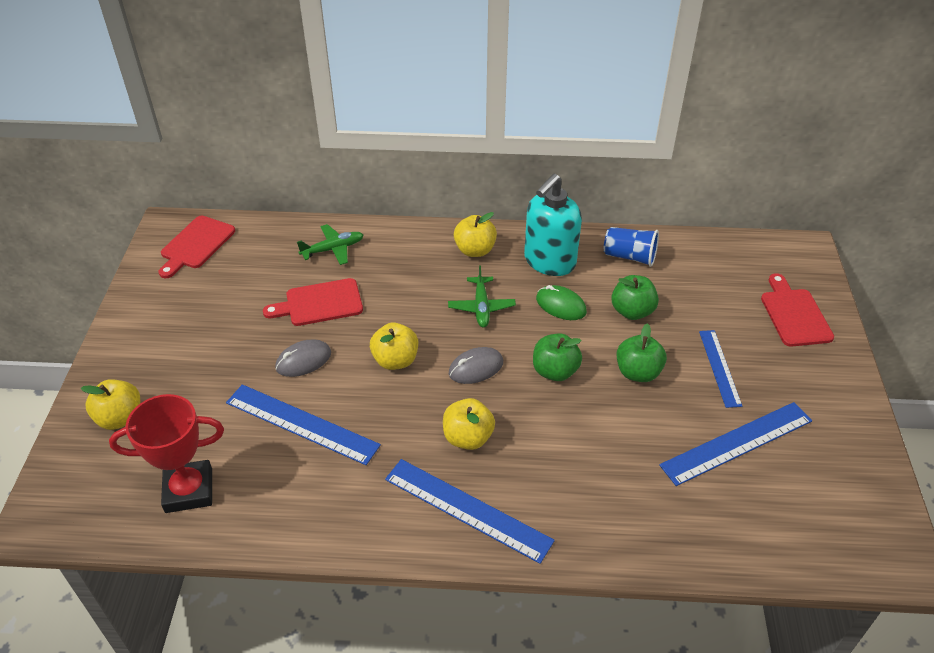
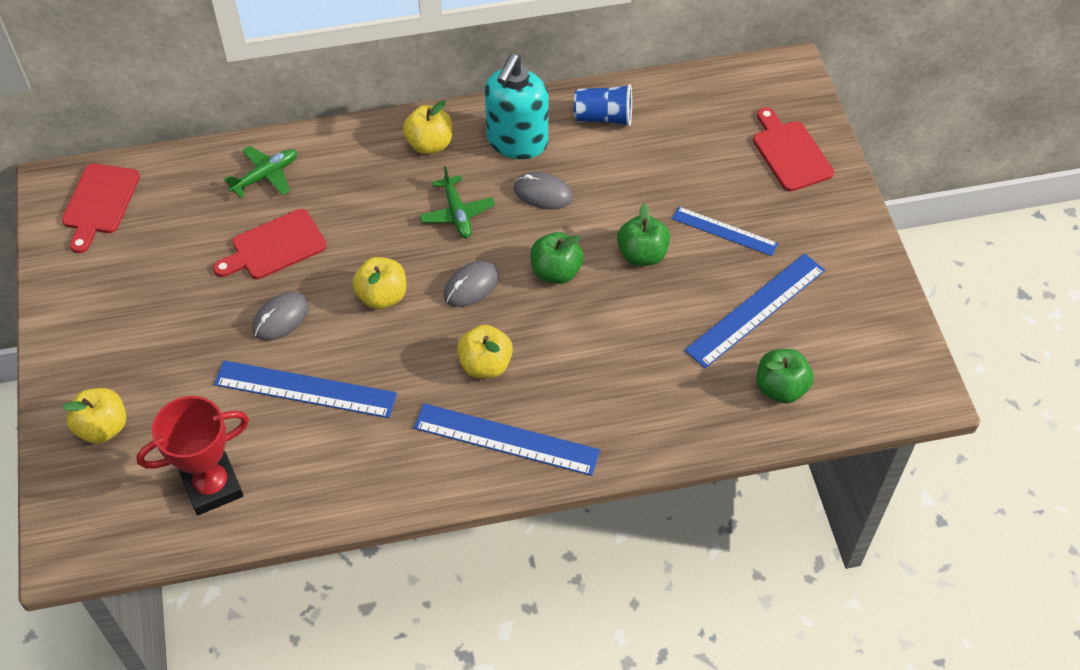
camera: 15 degrees left, 10 degrees up
green mouse [536,285,587,320] -> grey mouse [514,172,573,210]
green apple [611,275,659,320] -> green apple moved to [757,349,814,403]
blue ruler [699,330,742,408] -> blue ruler turned 45 degrees counterclockwise [672,206,778,256]

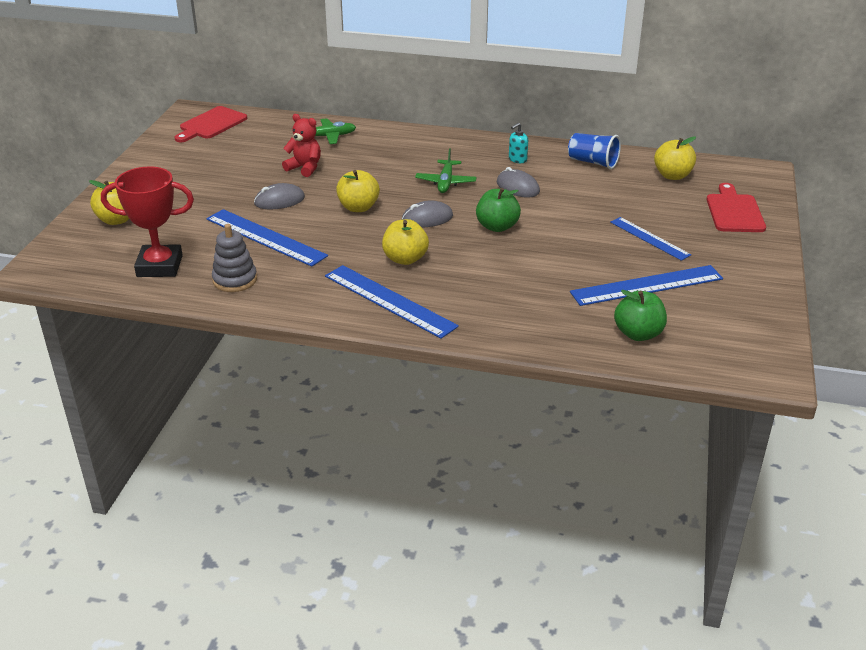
camera: 25 degrees right, 20 degrees down
red cutting board [213,209,327,279] -> red teddy bear [282,114,321,177]
yellow apple [403,100,453,154] -> yellow apple moved to [654,136,696,180]
turquoise soap dispenser [485,54,548,159] -> turquoise soap dispenser [509,123,528,163], size x0.40
green apple [617,203,670,266] -> none
none -> grey stacking toy [212,224,257,292]

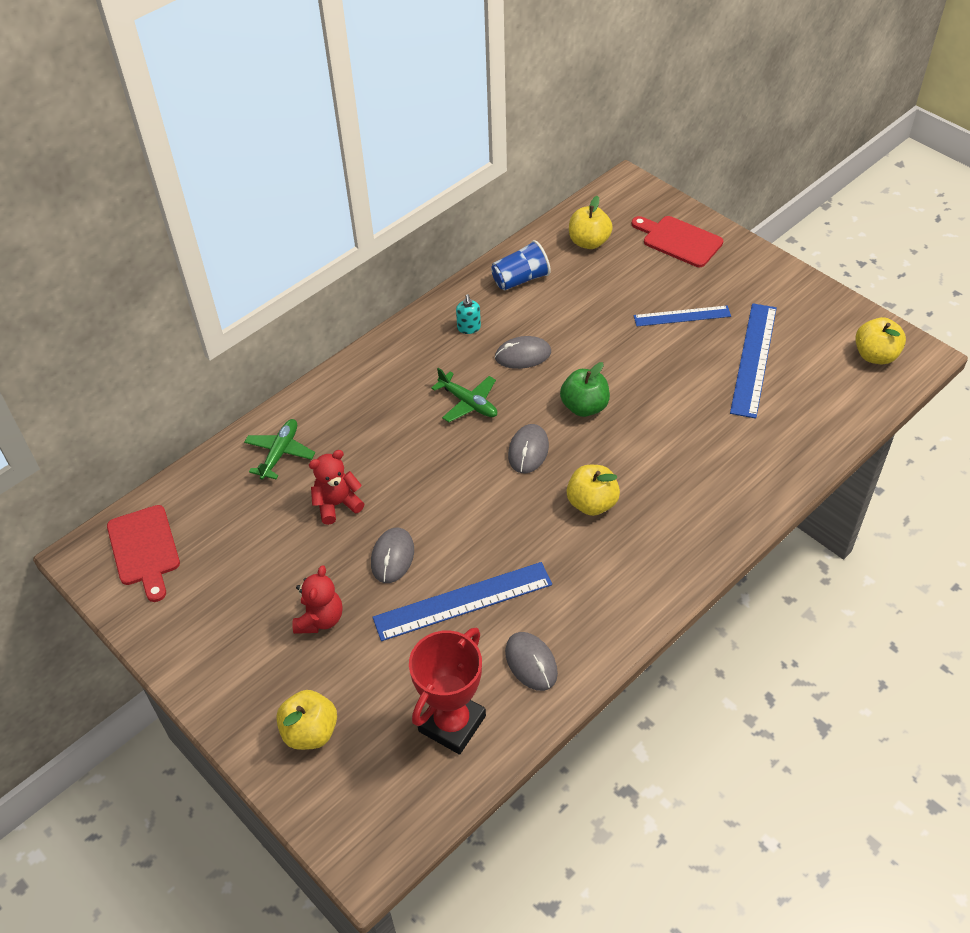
camera: 55 degrees left, 15 degrees up
grey stacking toy [212,224,257,292] -> grey mouse [505,632,558,691]
blue ruler [325,265,459,339] -> none
yellow apple [336,170,380,212] -> yellow apple moved to [855,317,906,364]
green apple [614,290,667,341] -> none
none -> red teddy bear [292,565,342,634]

